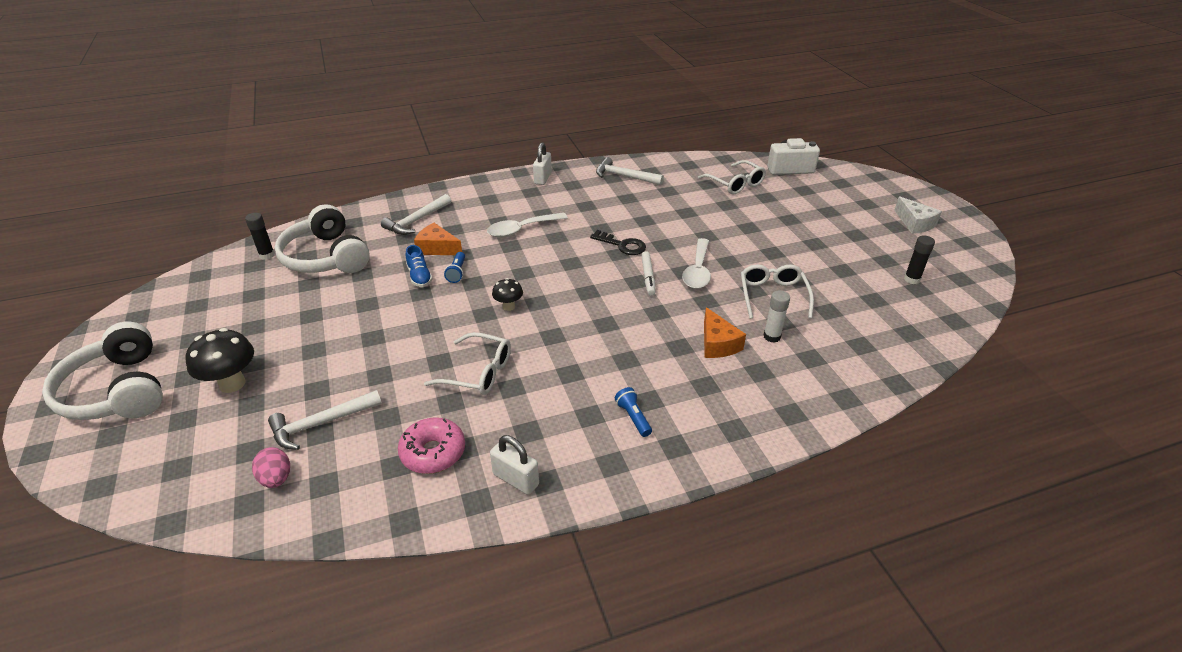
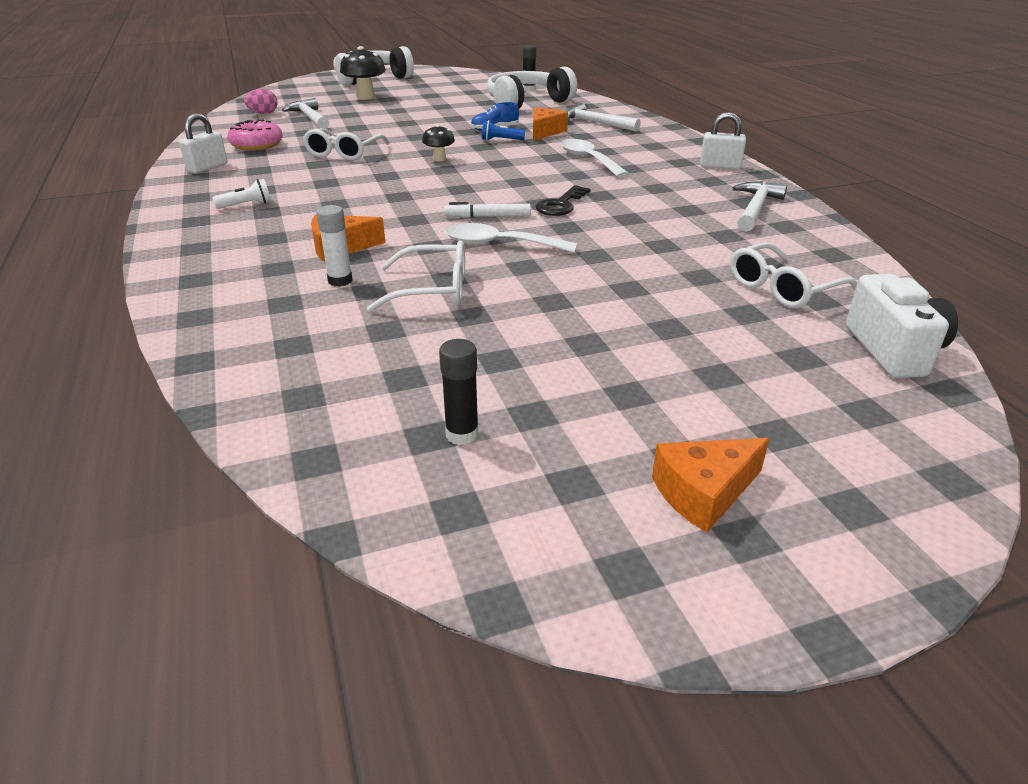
camera: 90 degrees right, 5 degrees down
blue flashlight [615,387,652,437] -> white flashlight [212,179,271,209]
white cheese [894,196,942,234] -> orange cheese [652,438,770,532]

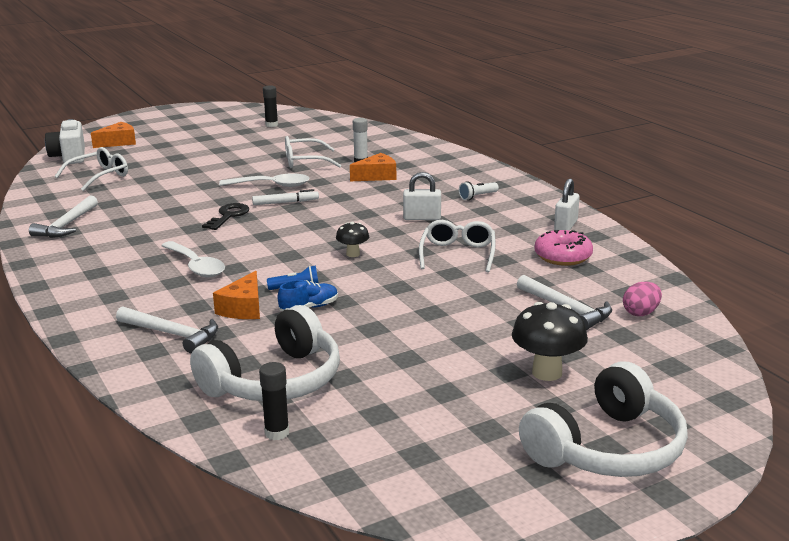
camera: 170 degrees right, 10 degrees down
orange cheese [652,438,770,532] -> orange cheese moved to [91,122,136,148]
white padlock [700,112,746,169] -> white padlock moved to [403,172,441,220]

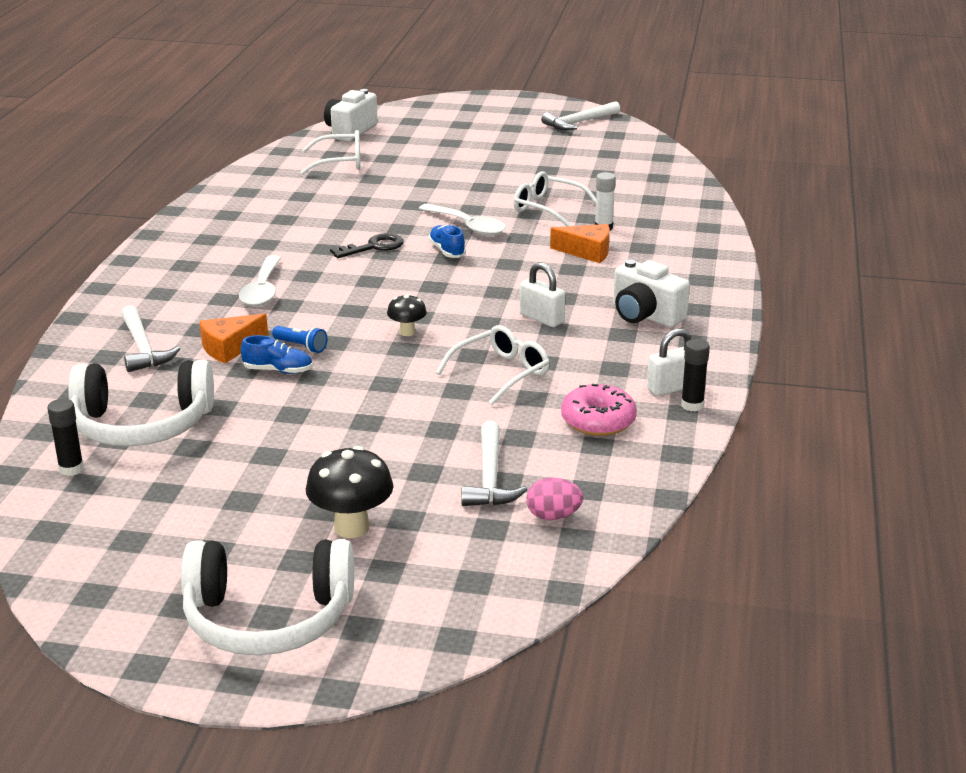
camera: 40 degrees right, 5 degrees up
white hammer [29,195,98,238] -> white hammer moved to [541,101,620,130]
orange cheese [91,122,136,148] -> none
white marker [252,189,319,205] -> blue shoe [428,225,466,258]
black glue stick [263,86,278,127] -> black glue stick moved to [681,339,710,411]
white flashlight [459,181,499,200] -> white camera [613,259,690,327]

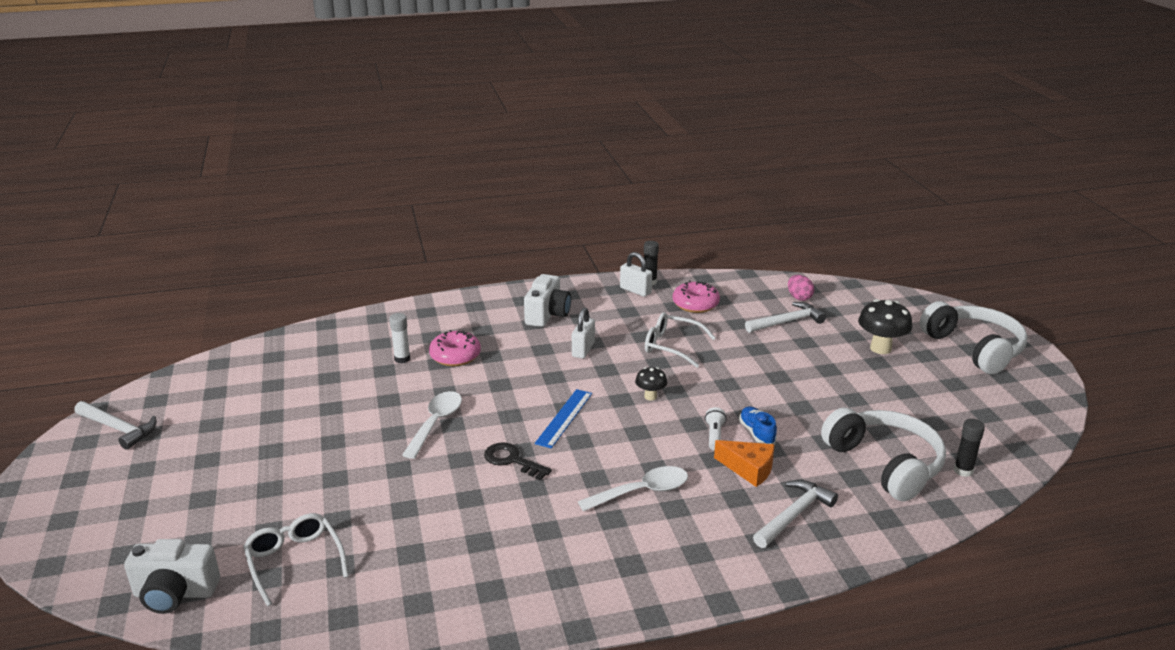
camera: 115 degrees left, 0 degrees up
blue flashlight [272,326,327,353] -> white flashlight [705,407,726,451]
blue shoe [428,225,466,258] -> none
white glasses [513,171,596,226] -> none
orange cheese [550,224,610,263] -> pink donut [429,330,481,366]
none -> blue ruler [535,389,592,448]

